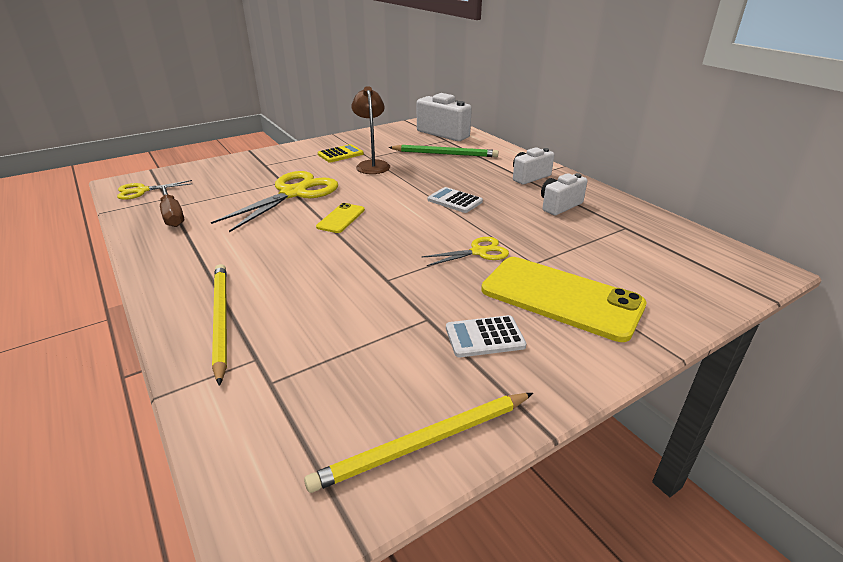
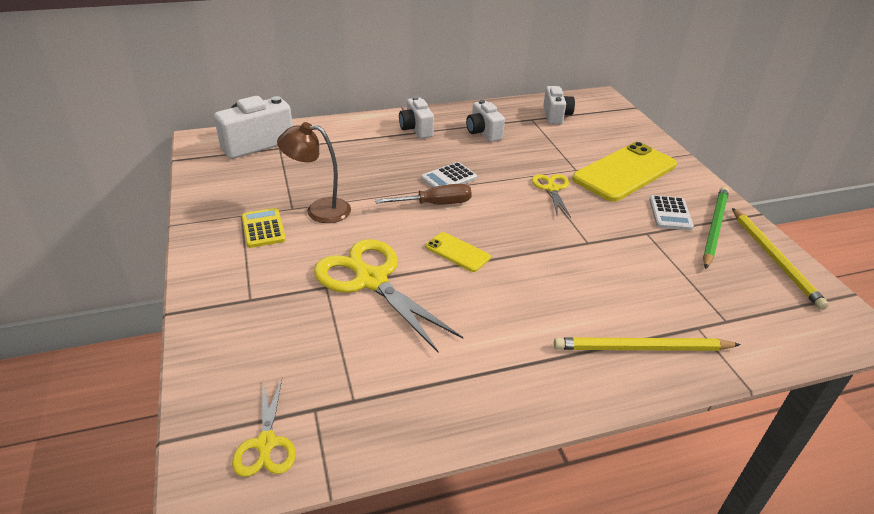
camera: 75 degrees left, 5 degrees up
brown screwdriver [160,185,184,227] -> brown screwdriver moved to [375,184,472,204]
green pencil [388,145,499,157] -> green pencil moved to [703,187,729,269]
none -> white camera [543,86,575,124]

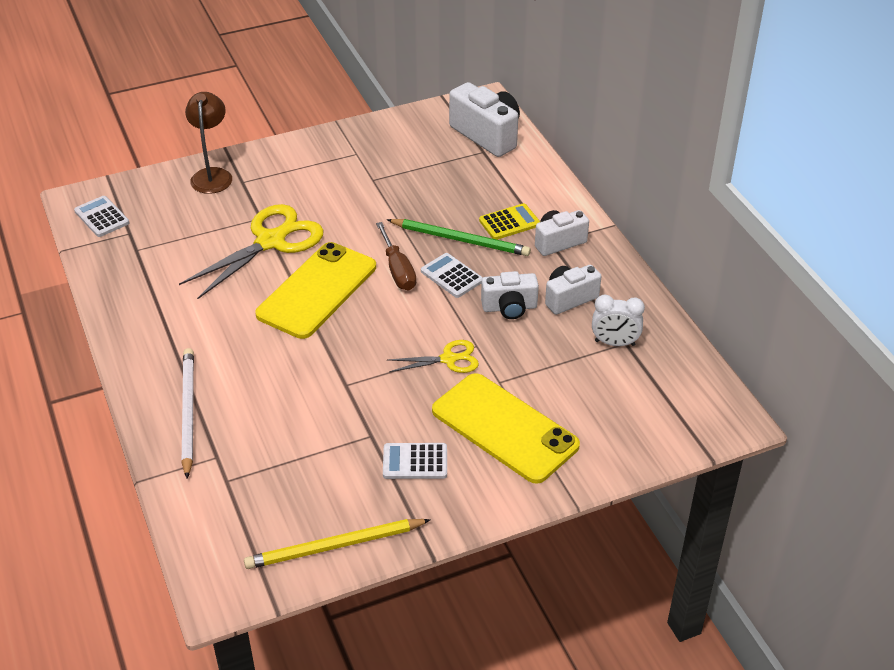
camera: 85 degrees right, 5 degrees up
yellow scissors [232,378,296,477] -> white calculator [74,196,130,237]
yellow calculator [242,208,286,248] -> yellow calculator moved to [479,203,540,240]
brown lamp [277,122,351,223] -> brown lamp moved to [185,92,232,194]
yellow phone [426,232,491,272] -> yellow phone [255,242,376,339], size x2.10
white camera [543,86,575,124] -> white camera moved to [481,271,539,319]
yellow pencil [554,337,741,351] -> white pencil [182,348,194,479]
green pencil [703,187,729,269] -> green pencil moved to [387,219,531,256]
none -> white clock [592,294,645,346]

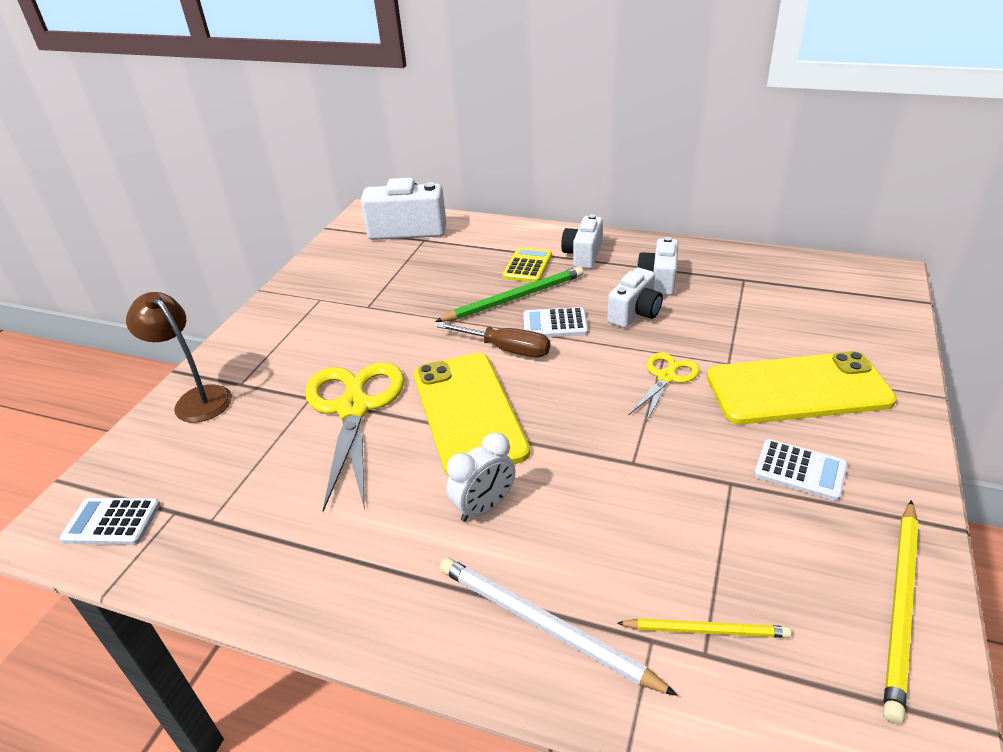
camera: 45 degrees left, 5 degrees down
white calculator [383,443,447,479] -> white calculator turned 105 degrees counterclockwise [754,439,848,501]
white clock [592,294,645,346] -> white clock moved to [446,433,515,522]
none -> yellow pencil [617,618,792,638]

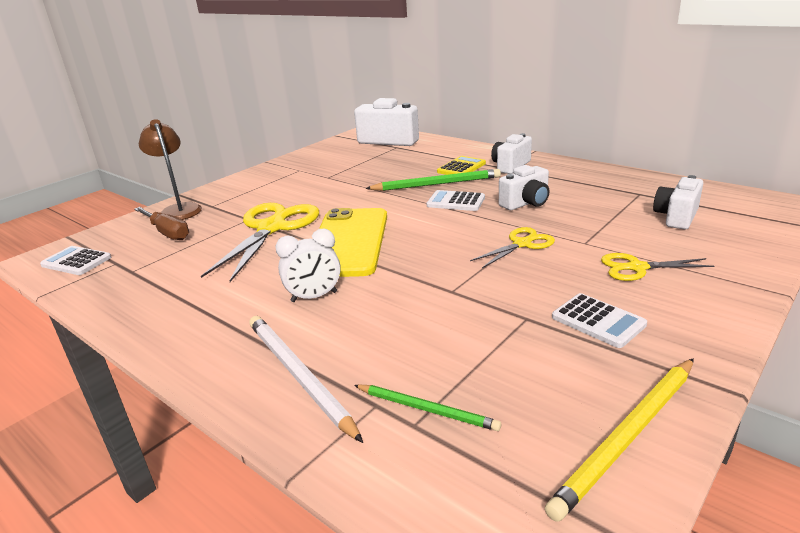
camera: 20 degrees right, 10 degrees down
brown screwdriver [437,322,550,357] -> brown screwdriver moved to [134,207,189,240]
yellow pencil [617,618,792,638] -> green pencil [354,385,501,431]
white camera [637,237,679,295] -> white camera moved to [653,175,703,230]
yellow phone [707,351,897,425] -> yellow scissors [601,253,714,281]

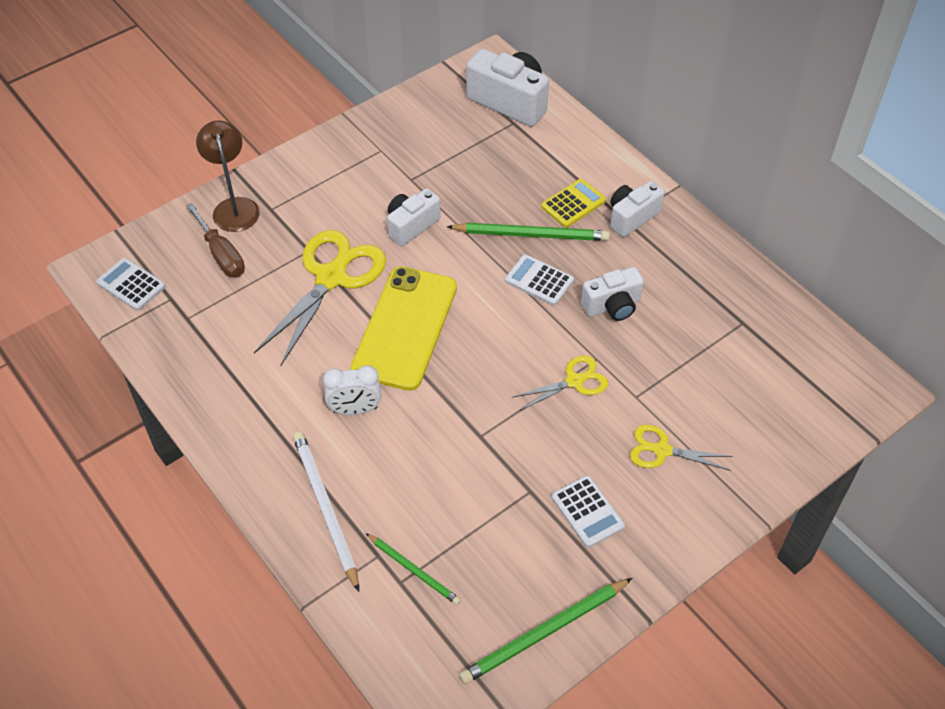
camera: 10 degrees right, 25 degrees up
yellow pencil [545,358,694,522] -> green pencil [459,578,632,684]
white camera [653,175,703,230] -> white camera moved to [387,188,441,246]

